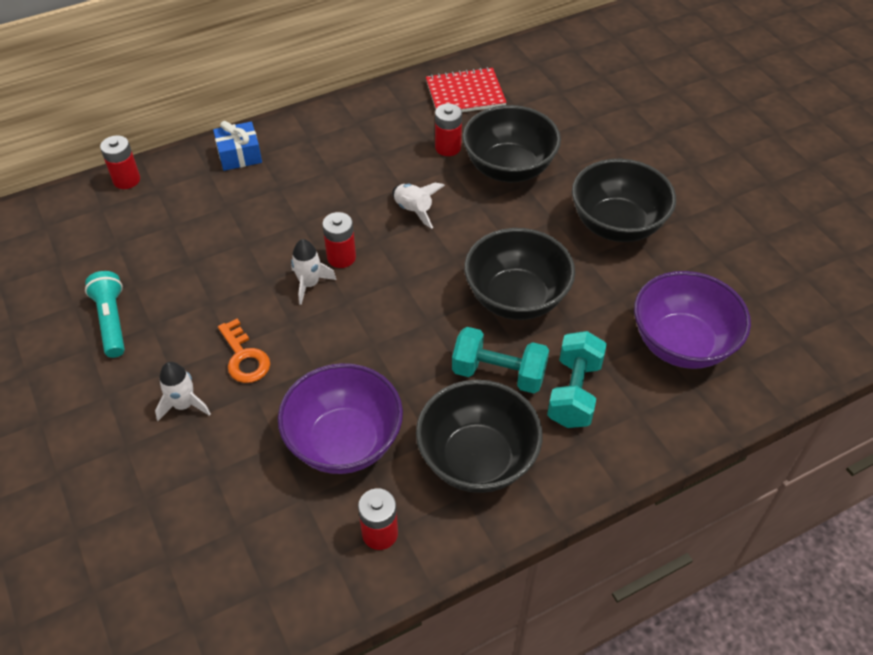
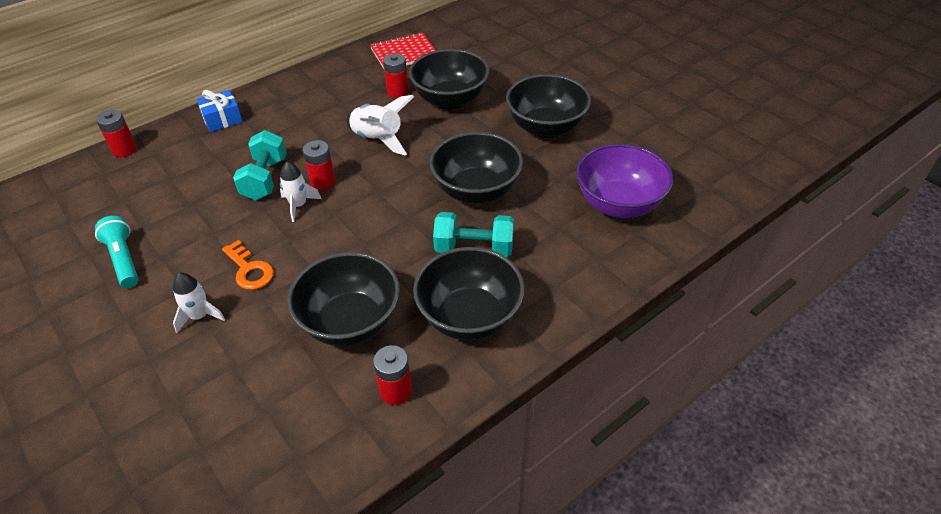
camera: 10 degrees left, 5 degrees down
purple bowl [278,363,403,474] -> black bowl [287,252,400,346]
white rocket [392,183,445,229] -> white rocket [347,95,414,155], size x1.54
turquoise dumbbell [547,331,607,428] -> turquoise dumbbell moved to [233,130,287,200]

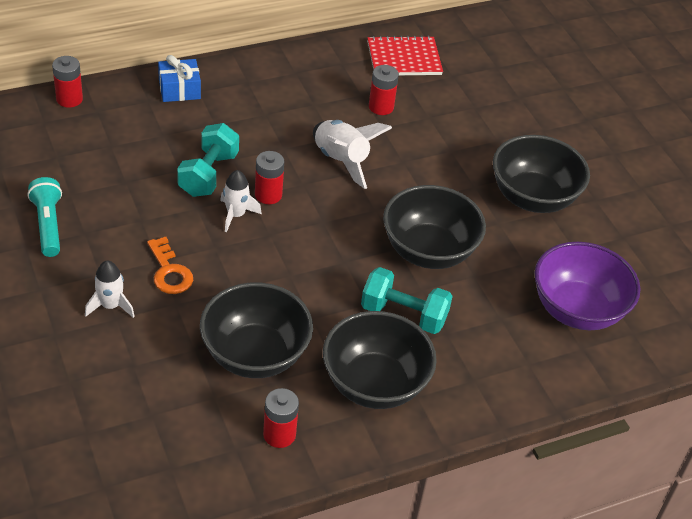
camera: 10 degrees right, 0 degrees up
black bowl [409,49,490,109] -> none

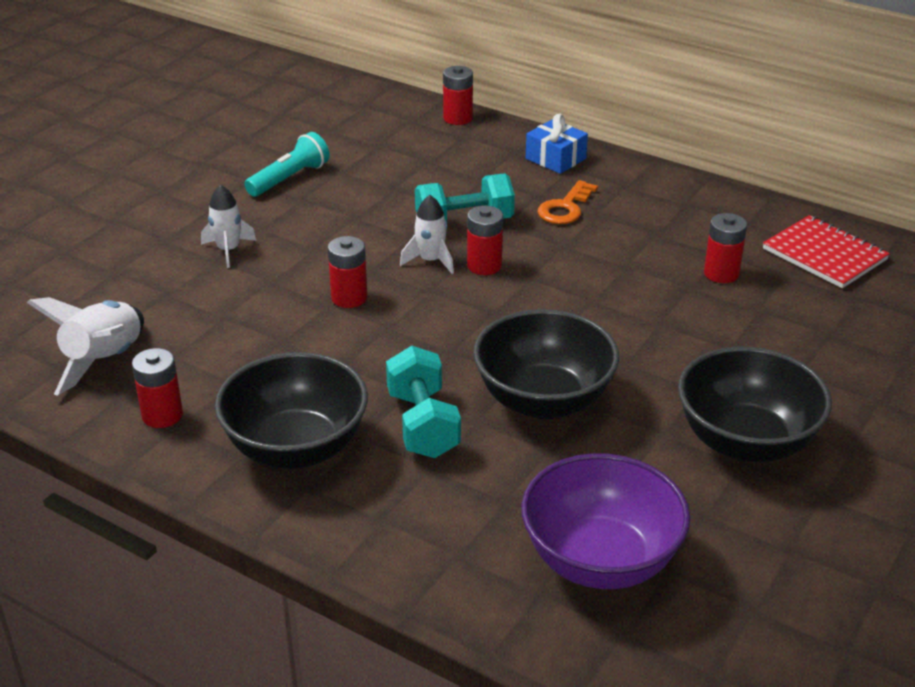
camera: 60 degrees right, 10 degrees down
orange key [147,237,193,294] -> orange key moved to [538,180,598,224]
black bowl [200,282,313,378] -> none
white rocket [313,120,392,189] -> white rocket moved to [27,297,144,396]
none -> red battery [328,236,367,308]

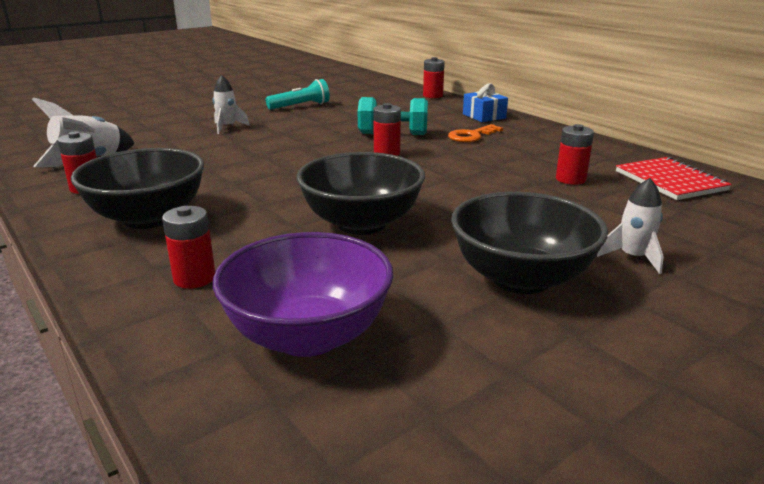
camera: 20 degrees right, 10 degrees down
red battery [328,236,367,308] -> red battery moved to [162,206,215,289]
turquoise dumbbell [386,346,461,458] -> none
white rocket [400,195,454,274] -> white rocket moved to [597,178,664,274]

